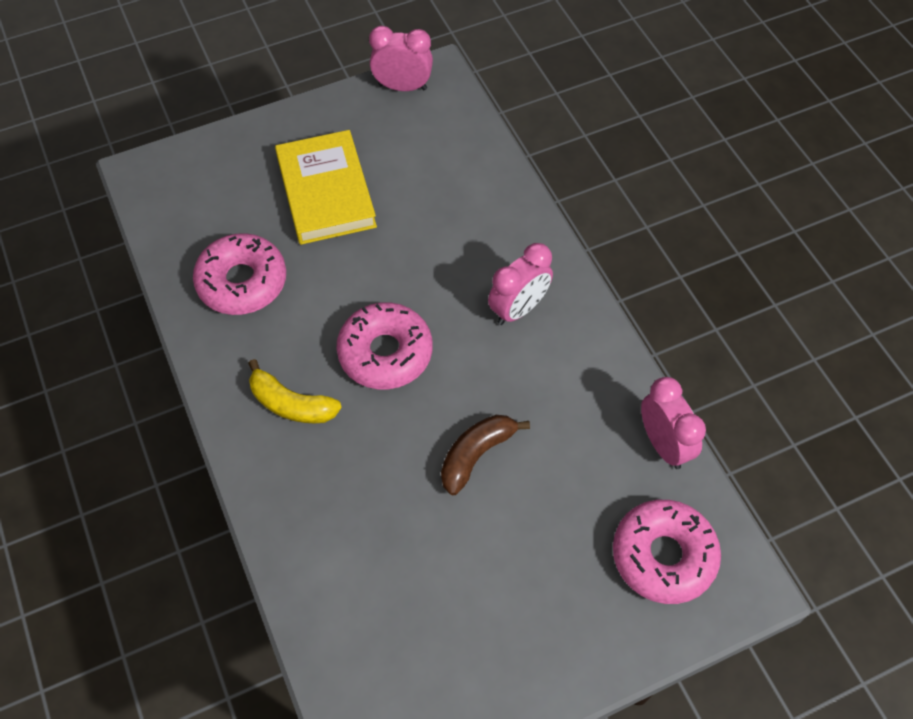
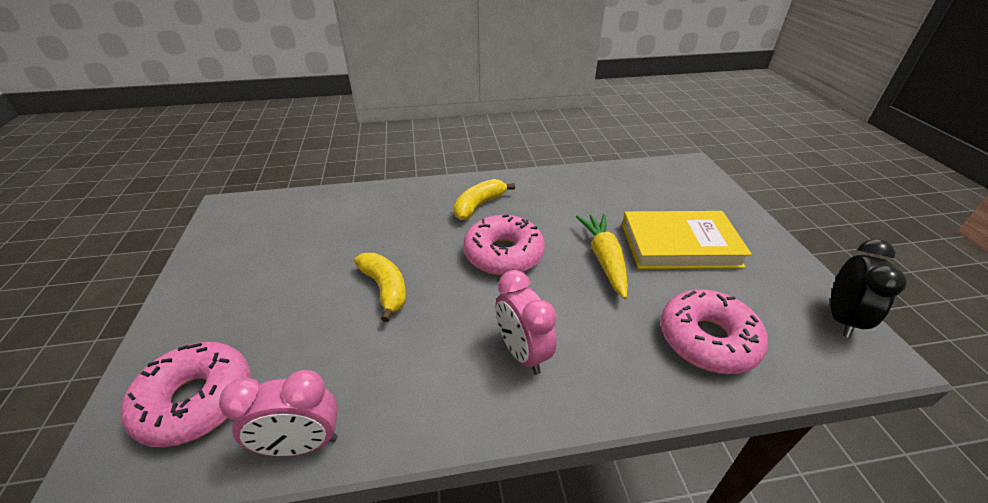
camera: 105 degrees right, 20 degrees down
pink donut [193,233,286,315] -> pink donut moved to [660,290,768,374]
pink clock [369,26,433,91] -> black clock [831,239,907,338]
brown banana [441,415,530,495] -> yellow banana [354,253,406,322]
none -> yellow carrot [576,214,628,299]

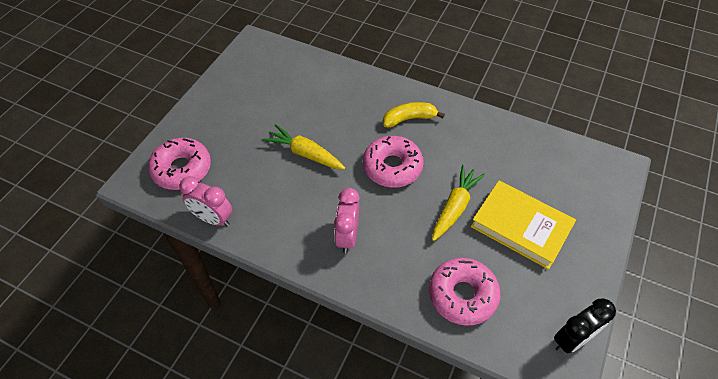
camera: 35 degrees right, 15 degrees up
yellow banana [354,253,406,322] -> yellow carrot [263,124,345,169]

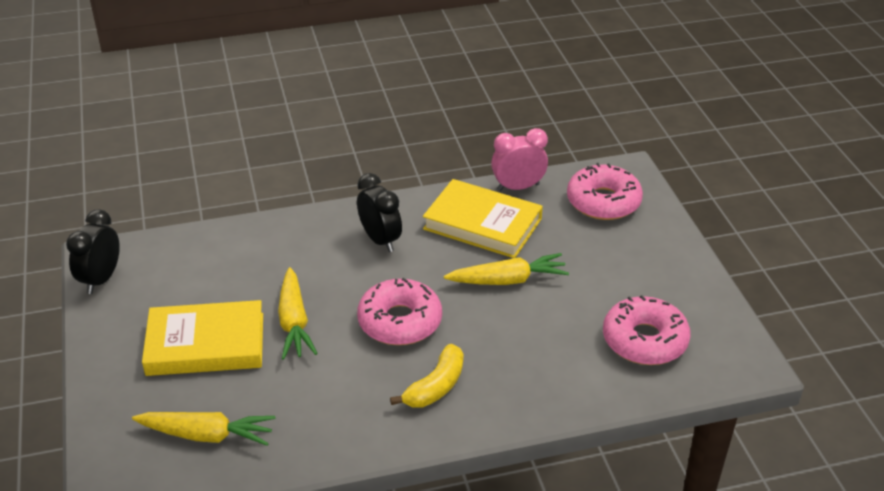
camera: 140 degrees right, 15 degrees down
pink clock [334,188,360,253] -> black clock [357,173,402,252]
pink donut [429,258,501,326] -> pink donut moved to [603,295,691,365]
none -> yellow carrot [132,412,276,446]
none -> yellow book [423,179,543,258]

